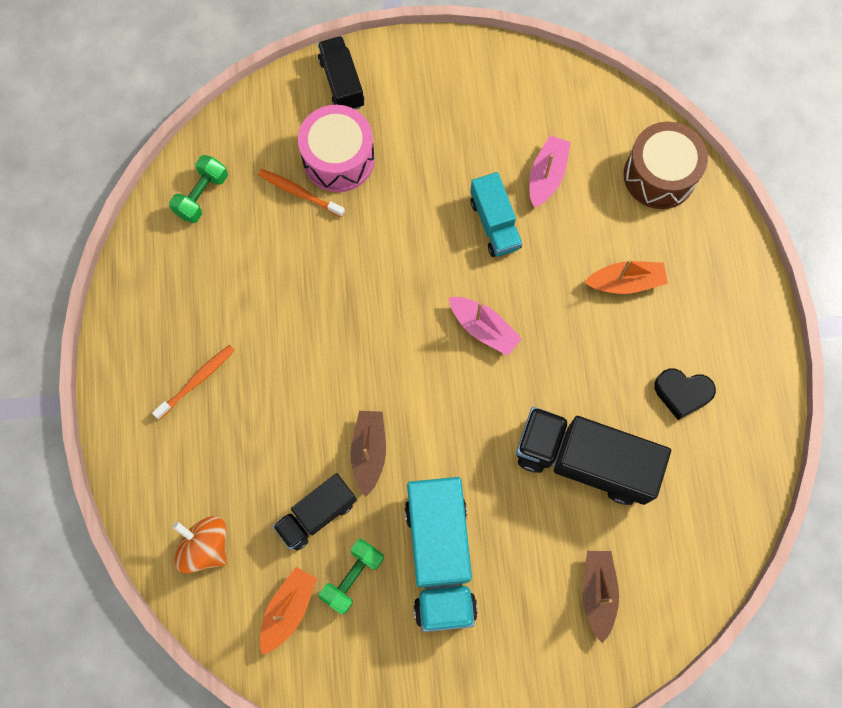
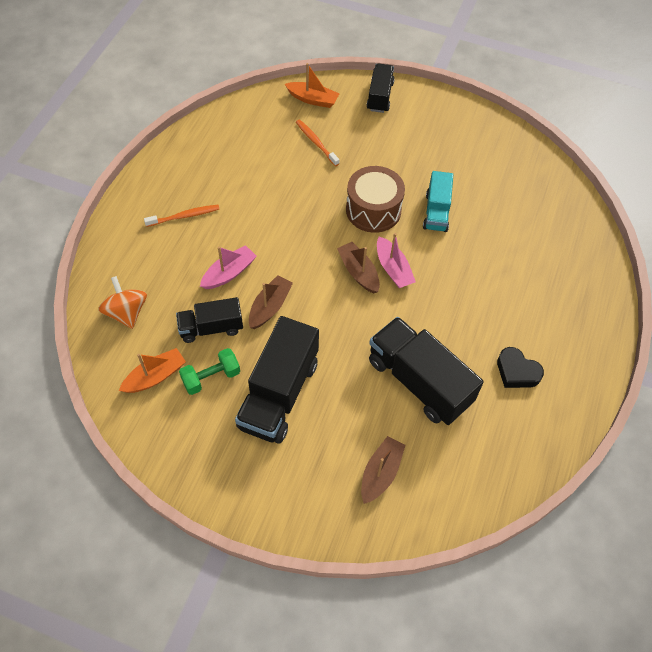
camera: 25 degrees right, 15 degrees down
green dumbbell [169,155,228,223] -> none
pink drum [298,105,375,192] -> none
turquoise truck [405,477,478,632] -> black truck [235,316,319,444]
pink boat [529,135,571,208] -> pink boat moved to [200,245,257,289]
orange boat [584,260,668,294] -> orange boat moved to [285,63,340,108]
brown drum [624,122,708,209] -> brown drum moved to [346,166,405,233]
none -> brown boat [337,242,380,293]

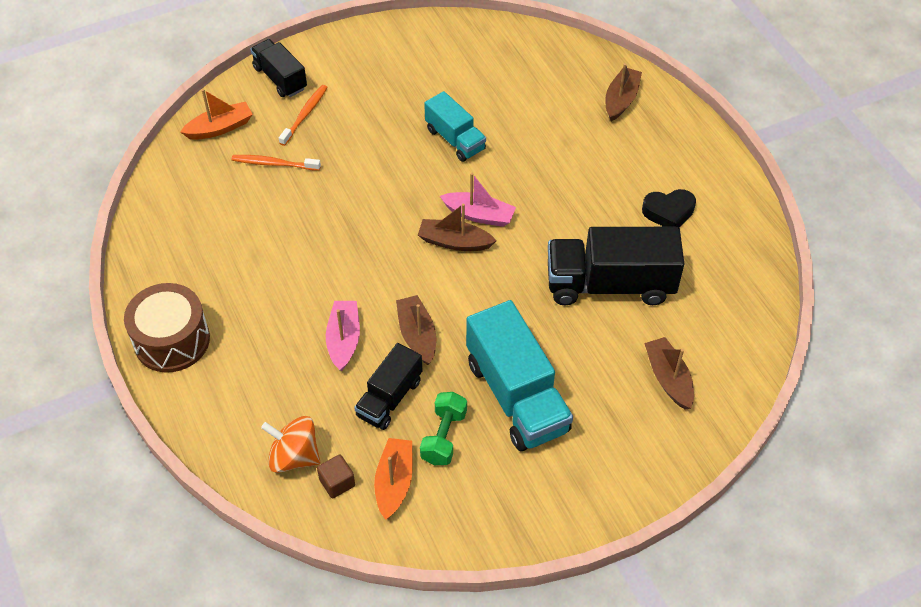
camera: 45 degrees left, 5 degrees down
orange toothbrush [144,205,219,227] -> orange toothbrush moved to [279,85,328,146]
black truck [235,316,319,444] -> turquoise truck [466,300,573,451]
brown drum [346,166,405,233] -> brown drum moved to [124,283,210,373]
none -> brown cube [317,455,355,498]
none -> brown boat [605,63,642,121]

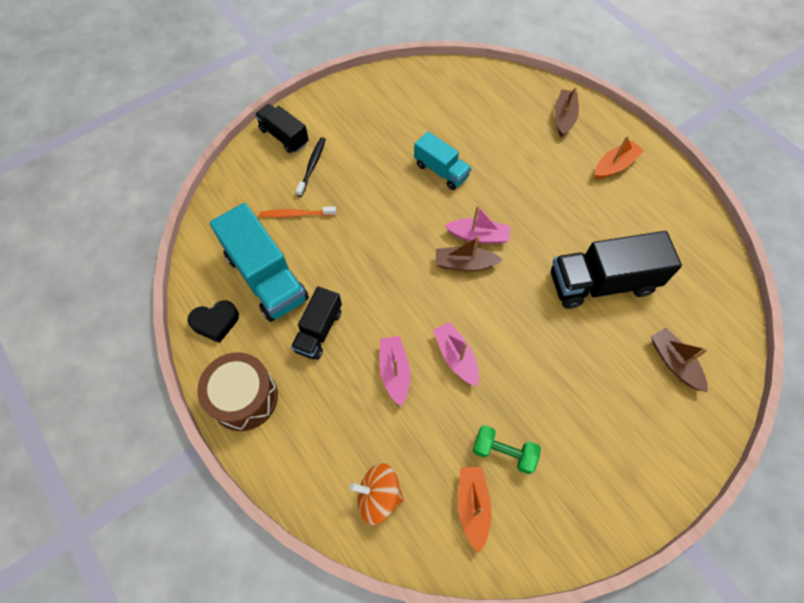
camera: 10 degrees left, 10 degrees up
orange boat [180,89,253,140] -> orange boat moved to [595,136,644,179]
orange toothbrush [279,85,328,146] -> black toothbrush [296,137,326,197]
brown cube [317,455,355,498] -> none
black truck [354,343,423,430] -> black truck moved to [291,286,342,360]
brown boat [396,295,436,365] -> pink boat [433,322,479,387]
green dumbbell [420,392,467,465] -> green dumbbell turned 75 degrees counterclockwise [473,425,541,474]
turquoise truck [466,300,573,451] -> turquoise truck moved to [210,203,309,322]
black heart [642,189,696,227] -> black heart moved to [188,300,239,343]

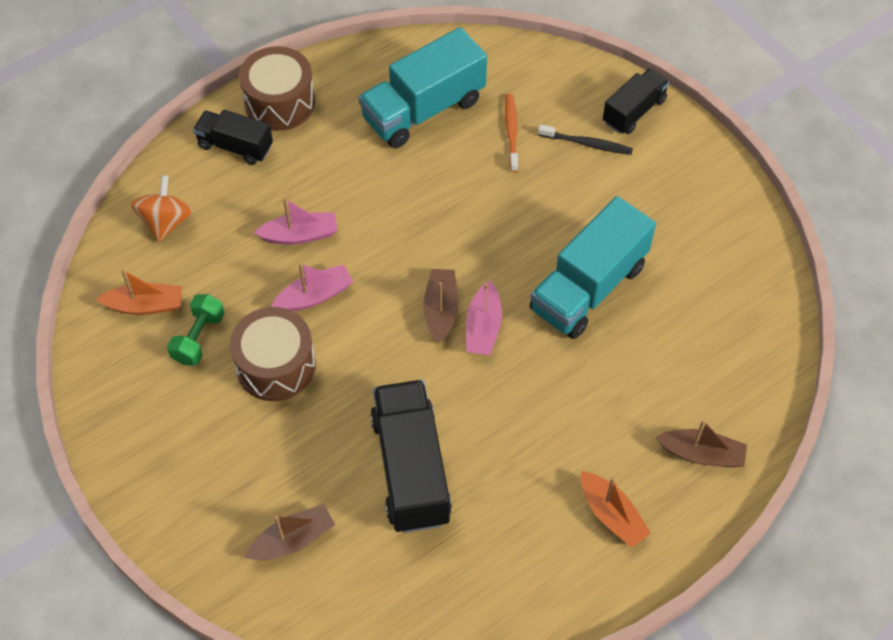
camera: 90 degrees right, 5 degrees down
black heart [188,300,239,343] -> none
black truck [291,286,342,360] -> black truck moved to [193,110,273,165]
turquoise truck [414,131,472,190] -> turquoise truck [530,196,656,339], size x1.71
none -> brown drum [230,307,316,401]

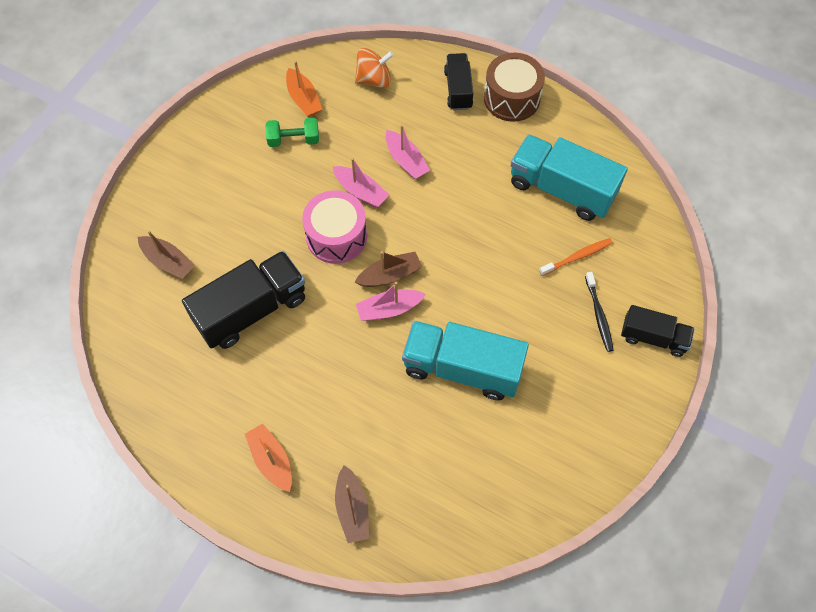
camera: 65 degrees right, 5 degrees up
brown drum [230,307,316,401] -> none
orange boat [581,471,651,548] -> orange boat turned 120 degrees clockwise [245,424,292,492]
none -> pink drum [302,190,367,264]

